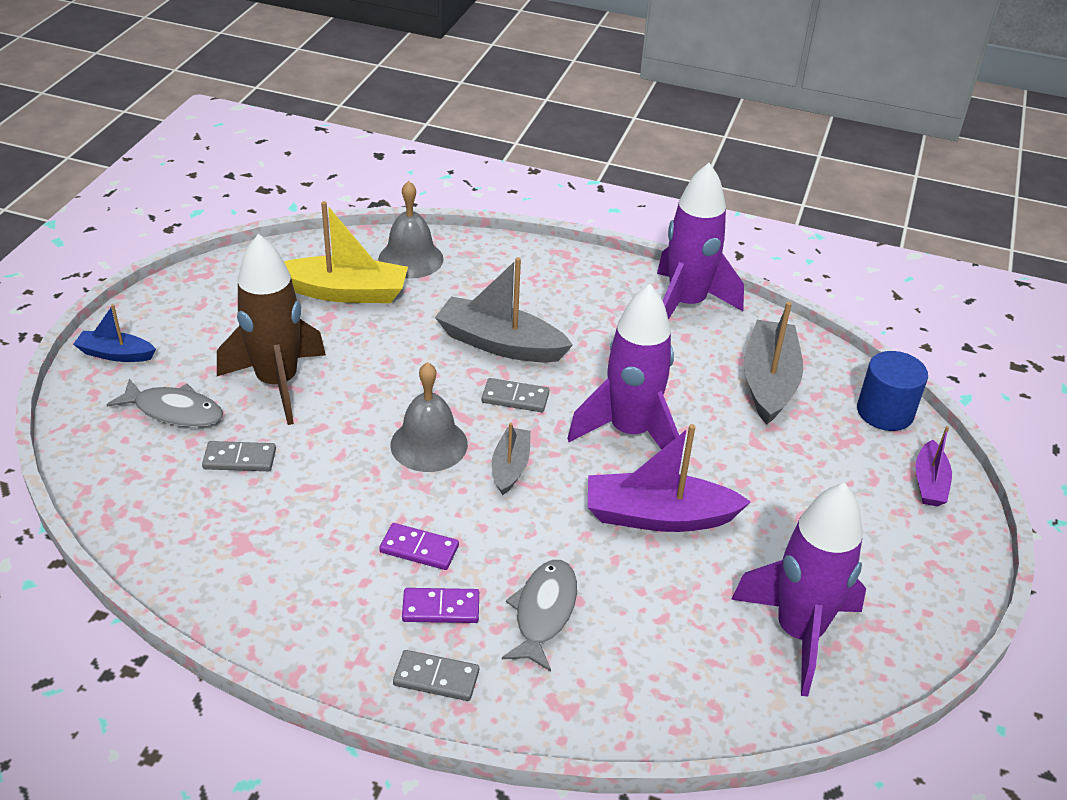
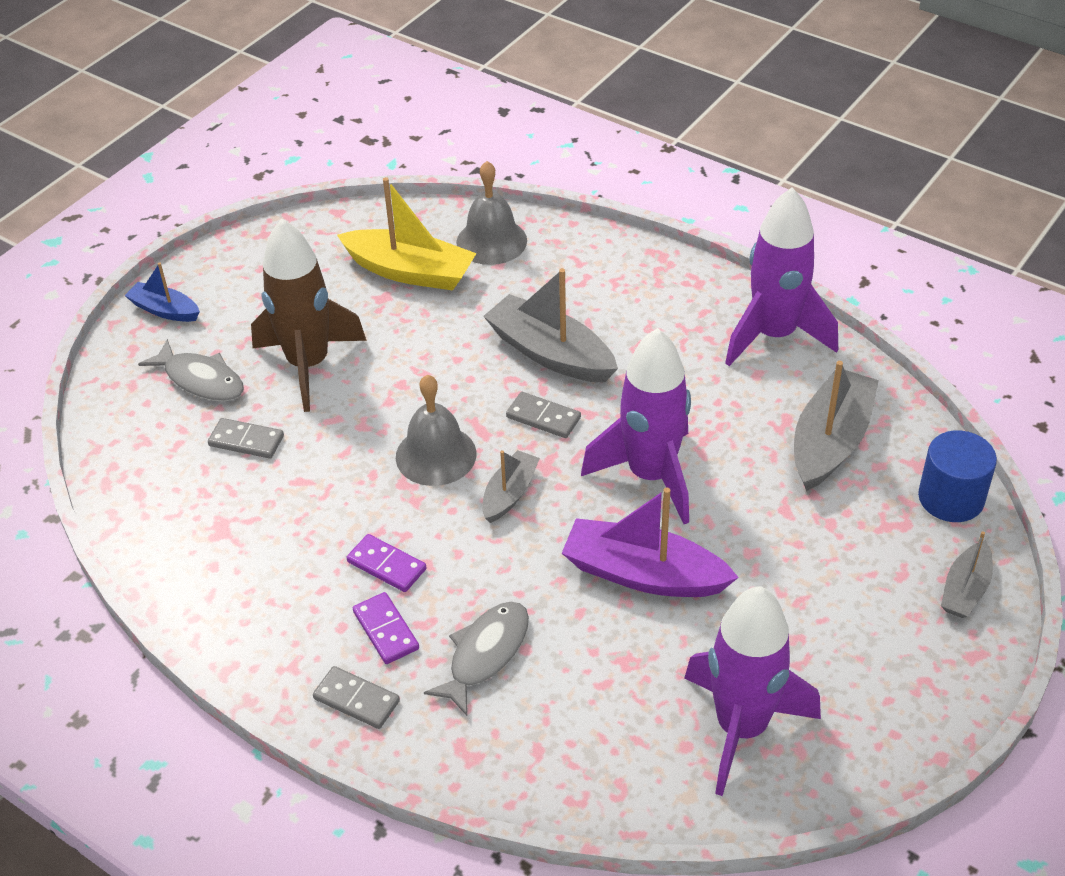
camera: 20 degrees right, 5 degrees up
purple domino [402,588,479,623] -> purple domino turned 45 degrees clockwise [353,592,419,664]
purple boat [915,426,952,507] -> grey boat [941,531,993,618]

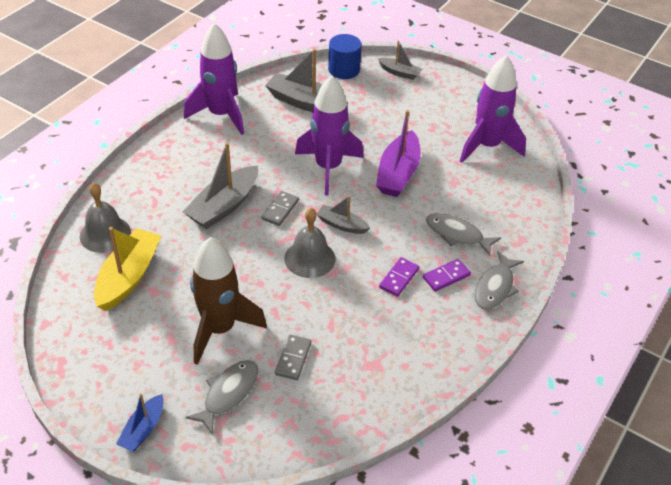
camera: 95 degrees left, 0 degrees up
grey domino [313,666,400,729] -> grey fish [474,251,524,310]

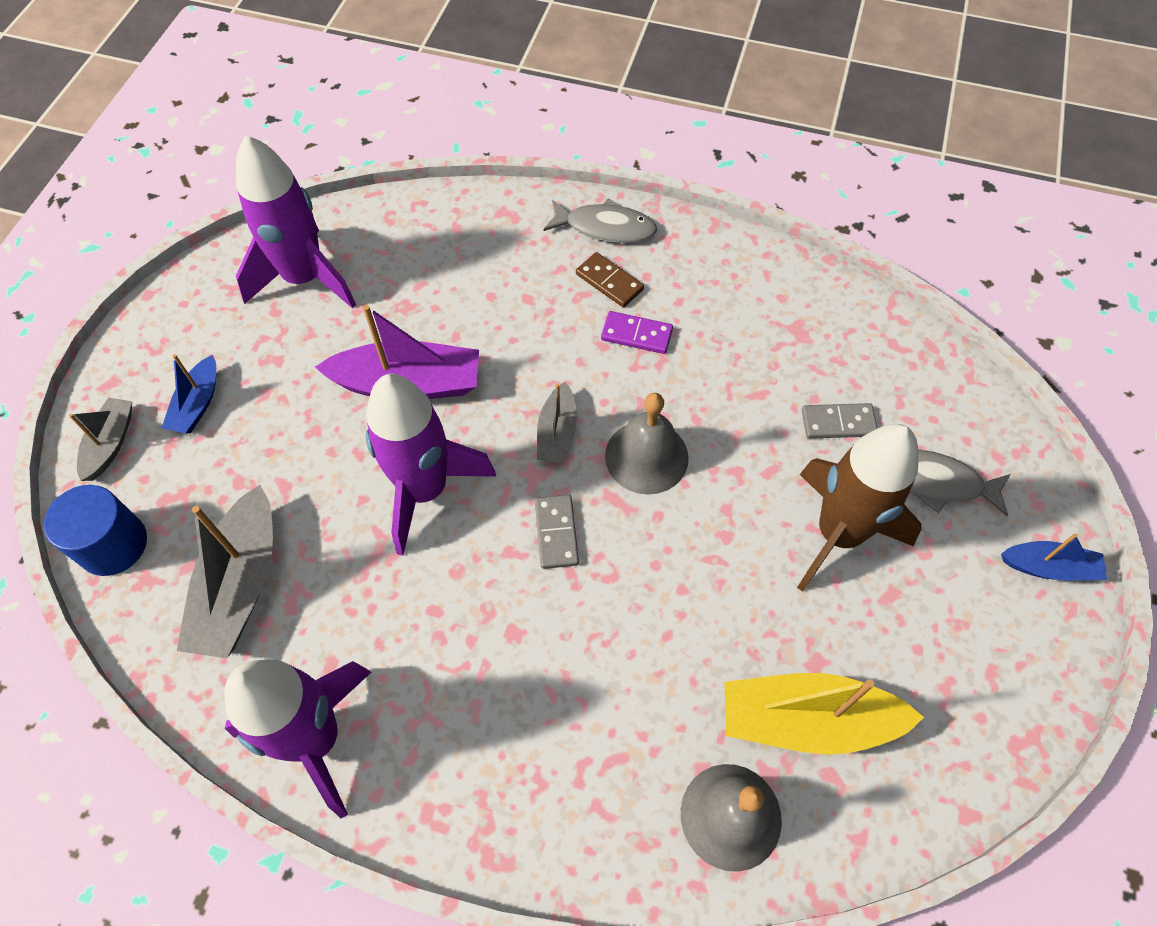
camera: 105 degrees left, 15 degrees up
grey boat [183,142,258,229] -> none
grey domino [262,191,299,226] -> grey domino turned 75 degrees clockwise [535,495,579,569]
purple domino [423,259,471,292] -> brown domino [576,252,644,307]
grey fish [426,213,501,256] -> none
none -> blue boat [162,354,216,433]

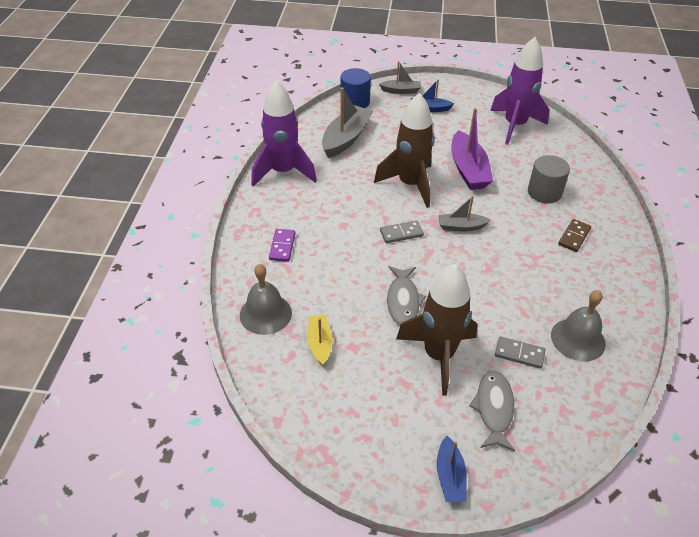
camera: 80 degrees right, 15 degrees down
grey boat [177,485,273,658] -> grey boat turned 120 degrees clockwise [322,87,373,158]
purple rocket [366,374,496,556] -> brown rocket [374,93,435,208]
grey fish [543,198,657,243] -> grey fish moved to [387,266,426,325]
purple domino [601,311,673,354] -> purple domino moved to [269,229,296,262]
grey bell [605,393,689,494] -> grey bell moved to [551,290,606,362]
yellow boat [724,673,924,755] -> yellow boat [307,315,333,366], size x0.57
grey domino [802,403,877,439] -> grey domino turned 60 degrees counterclockwise [495,336,545,369]
none -> grey cylinder [528,155,570,203]

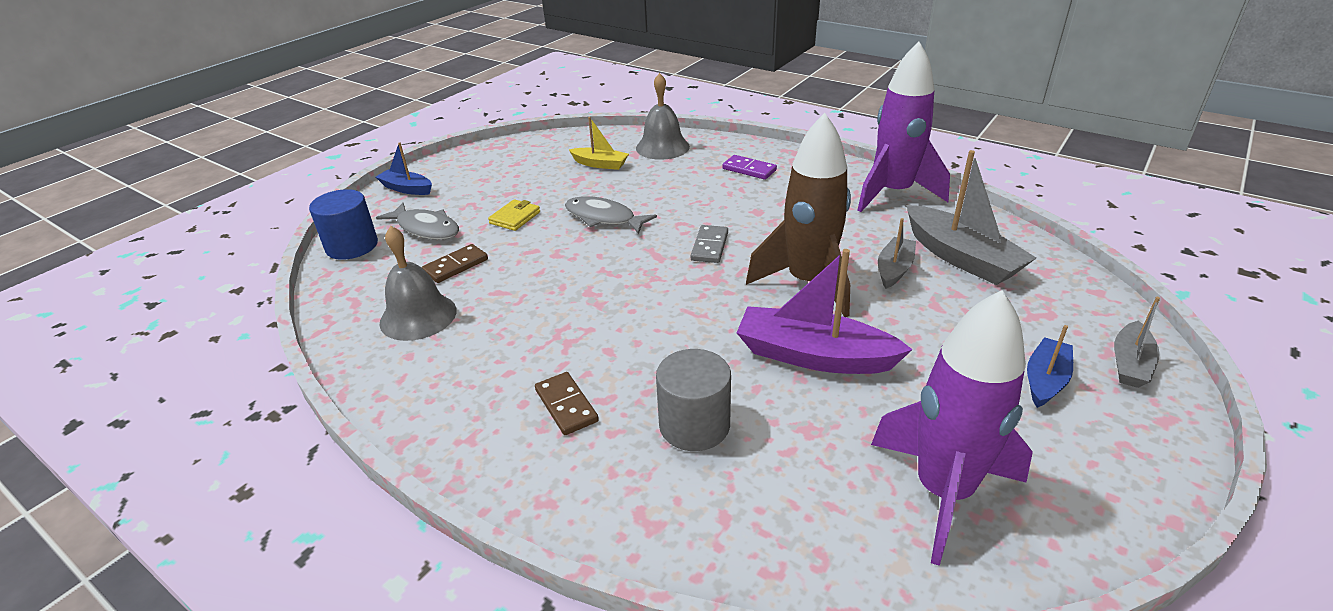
camera: 120 degrees right, 10 degrees down
blue cylinder [341,68,371,108] -> blue cylinder moved to [309,189,378,260]
brown rocket [396,264,477,396] -> yellow wallet [488,199,540,231]
grey boat [438,196,491,231] -> grey boat moved to [878,218,916,289]
grey domino [495,336,545,369] -> brown domino [422,244,488,283]

